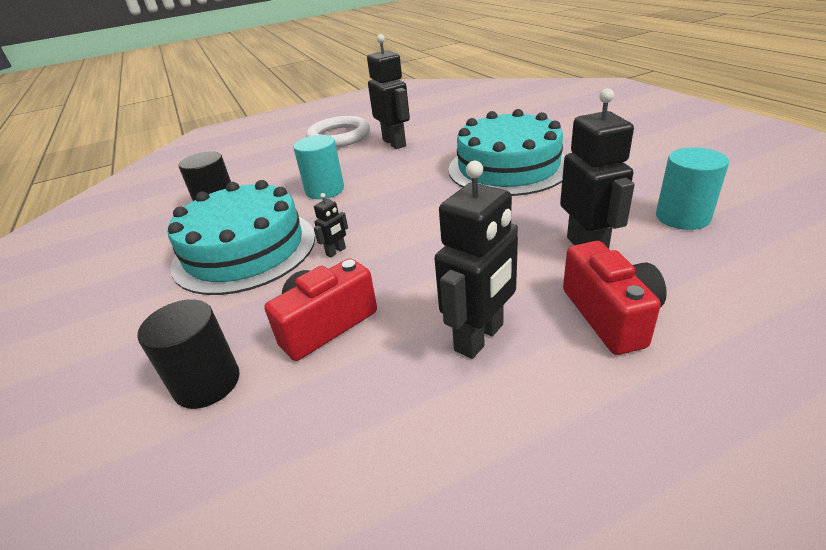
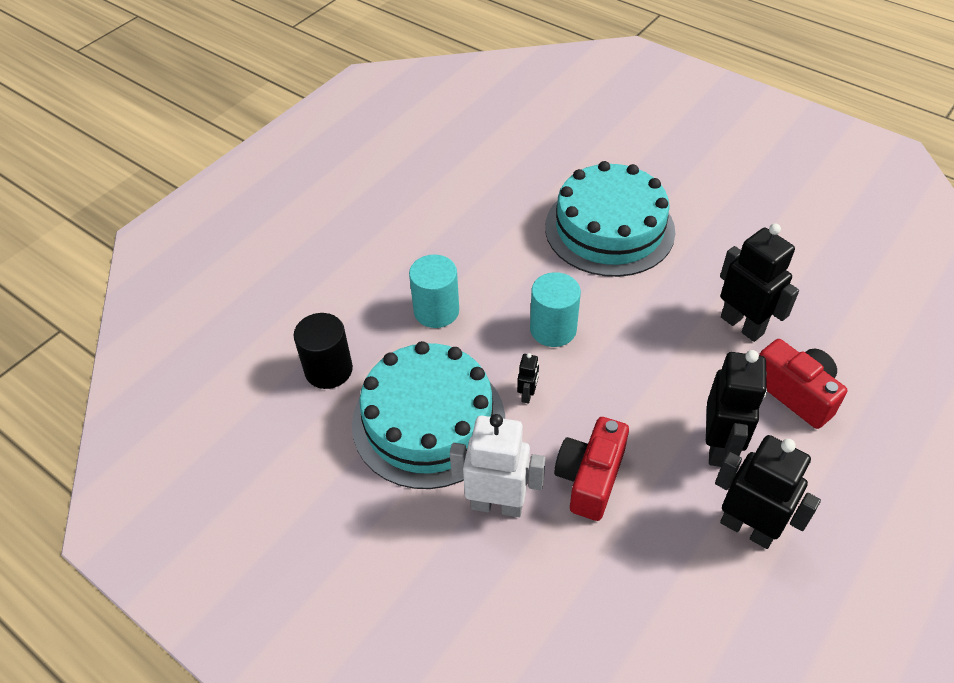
camera: 30 degrees left, 15 degrees up
black cylinder [137,299,240,409] -> none
white ring [306,116,370,148] -> none
black robot [367,34,410,149] -> black robot moved to [715,435,821,549]
turquoise cylinder [656,147,729,230] -> turquoise cylinder moved to [530,272,581,347]
none -> white robot [450,414,546,517]

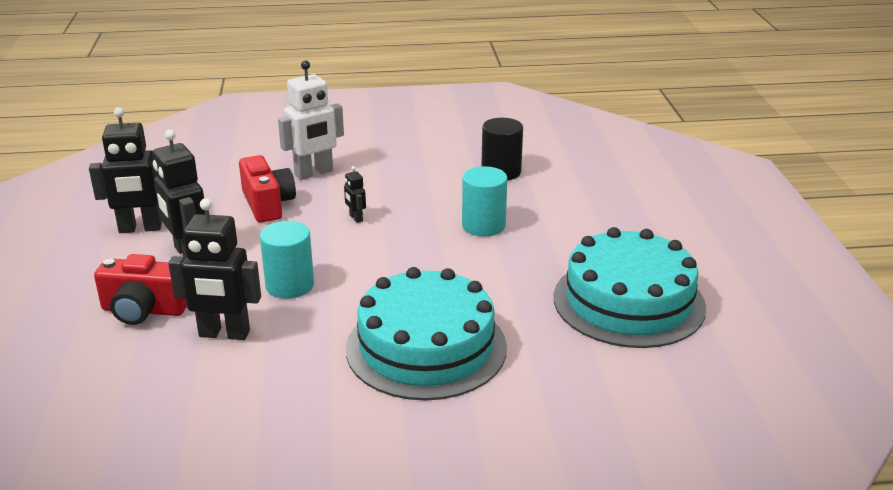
camera: 135 degrees right, 20 degrees down
turquoise cake [352,341,505,489] -> turquoise cake moved to [554,227,706,348]
turquoise cylinder [530,272,581,347] -> turquoise cylinder moved to [260,221,314,299]

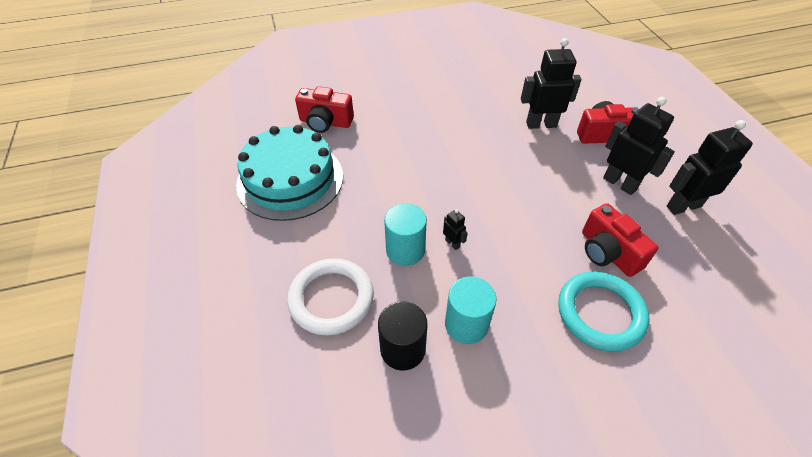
camera: 170 degrees right, 20 degrees up
turquoise cylinder [260,221,314,299] -> turquoise cylinder moved to [445,276,496,344]
white robot [278,60,344,180] -> turquoise ring [558,271,649,352]
black robot [344,166,366,223] -> black robot moved to [443,209,468,250]
turquoise cake [346,267,507,401] -> none
none -> white ring [287,258,374,336]
none -> red camera [295,86,354,133]

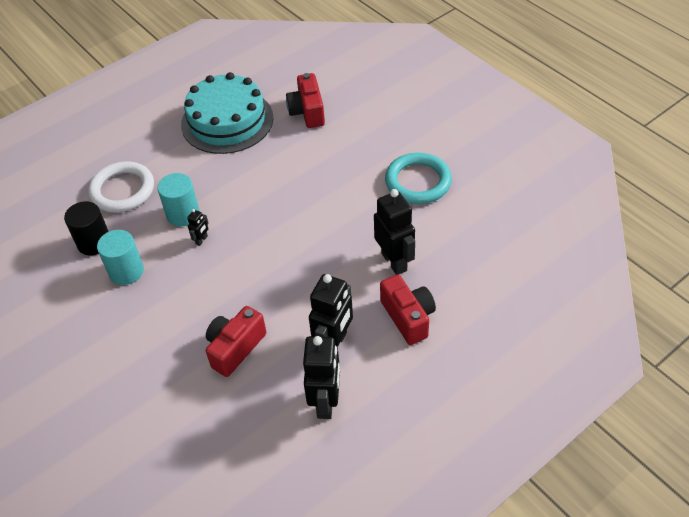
camera: 70 degrees right, 0 degrees up
turquoise ring [558,271,649,352] -> turquoise ring moved to [385,153,452,204]
black robot [667,120,753,215] -> black robot turned 45 degrees clockwise [303,336,340,419]

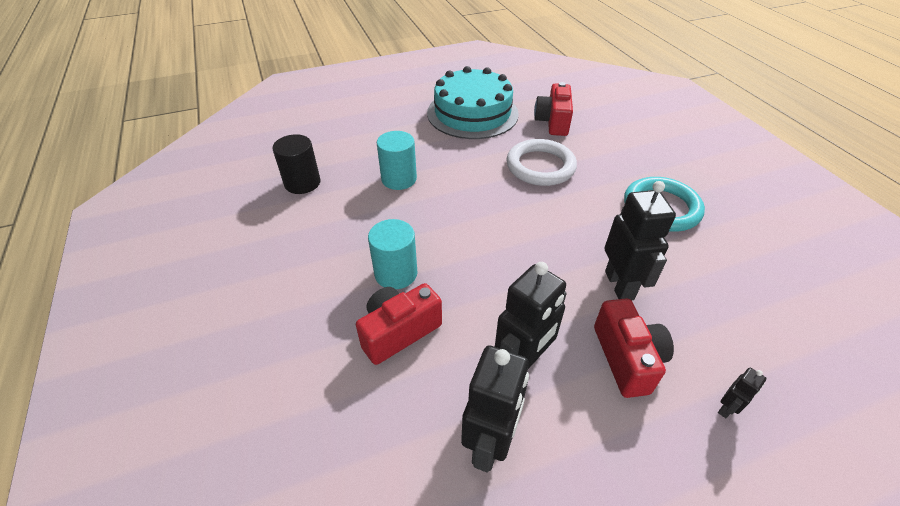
camera: 15 degrees right, 5 degrees down
white ring [88,161,154,213] -> white ring moved to [506,139,577,186]
turquoise cylinder [97,230,144,285] -> turquoise cylinder moved to [368,219,418,289]
black robot [187,209,209,246] -> black robot moved to [718,368,766,418]

